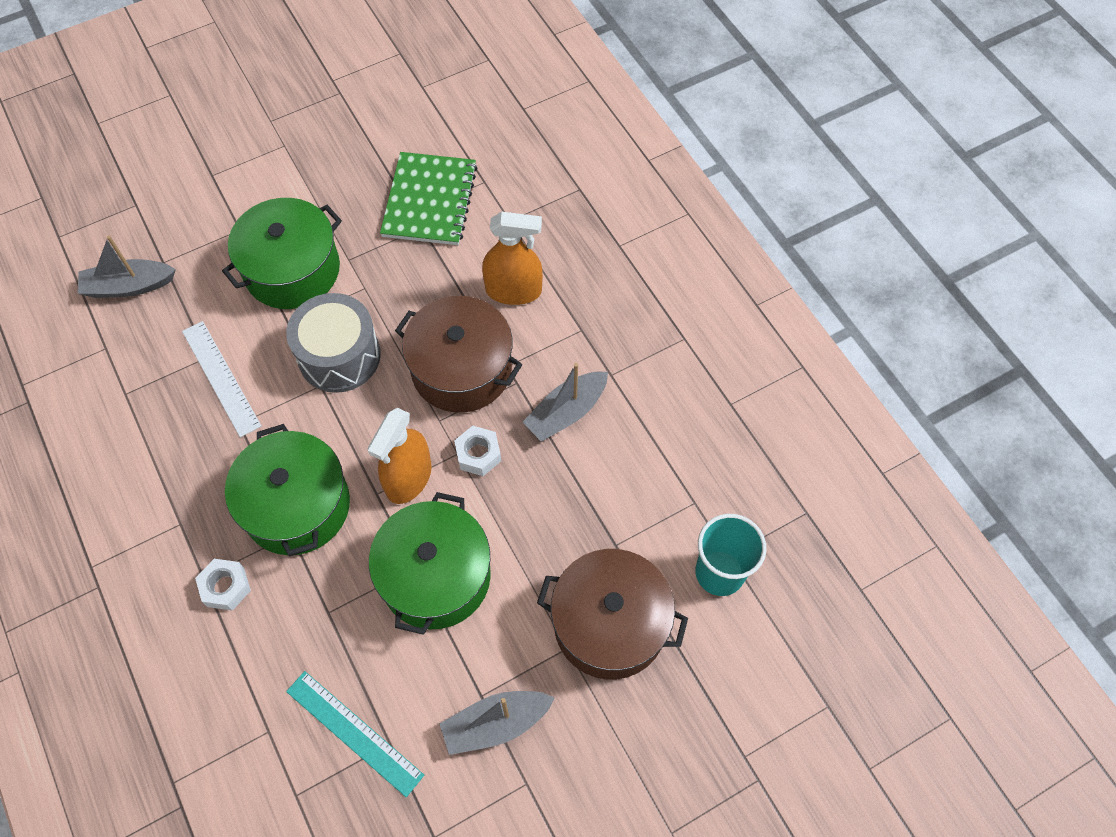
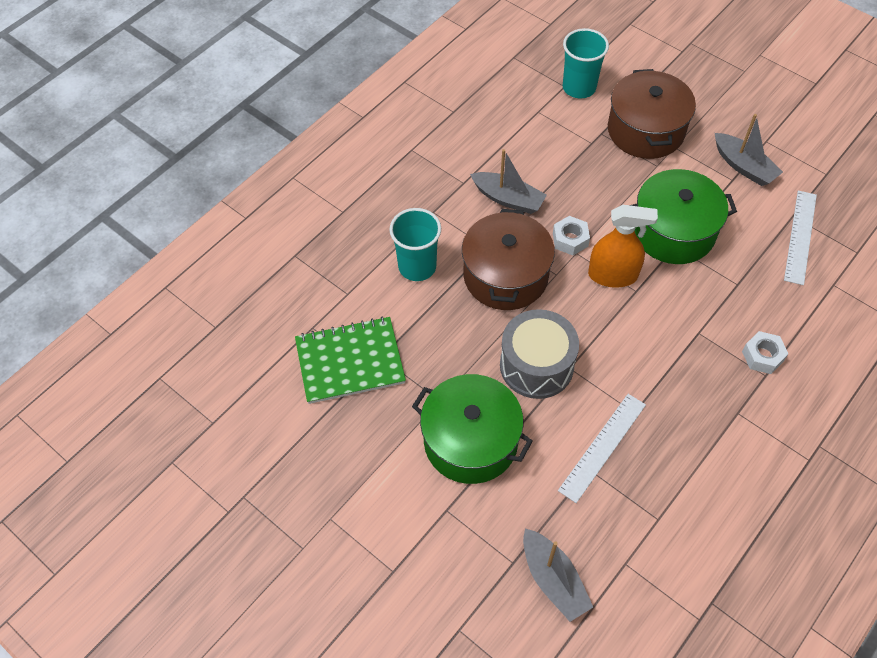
camera: 110 degrees left, 5 degrees down
green pot [225,424,350,557] -> none
turquoise ruler [286,671,424,797] -> white ruler [784,190,817,285]
orange spray bottle [482,212,543,305] -> turquoise cup [389,208,441,281]

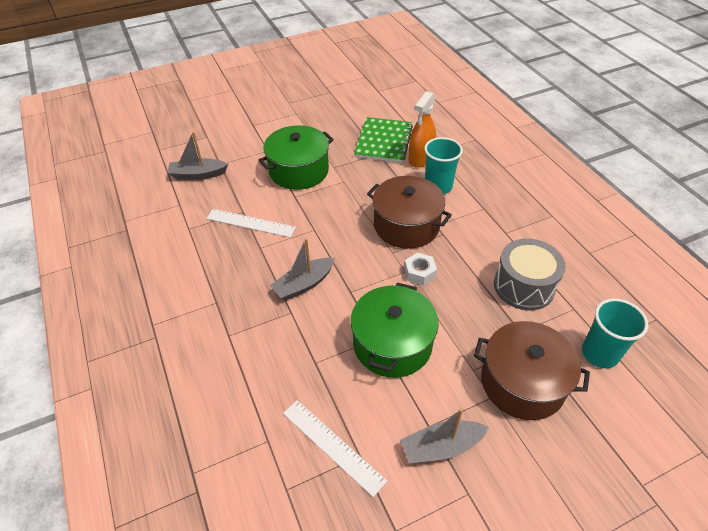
camera: 115 degrees right, 10 degrees down
grey boat [470,149,547,214] -> grey boat moved to [270,238,335,300]
grey drum [500,309,579,399] -> grey drum moved to [494,238,566,311]
white ruler [558,394,646,503] -> white ruler turned 45 degrees counterclockwise [206,209,296,238]
orange spray bottle [588,205,658,287] -> orange spray bottle moved to [408,91,436,168]
white nut [742,331,788,374] -> none

